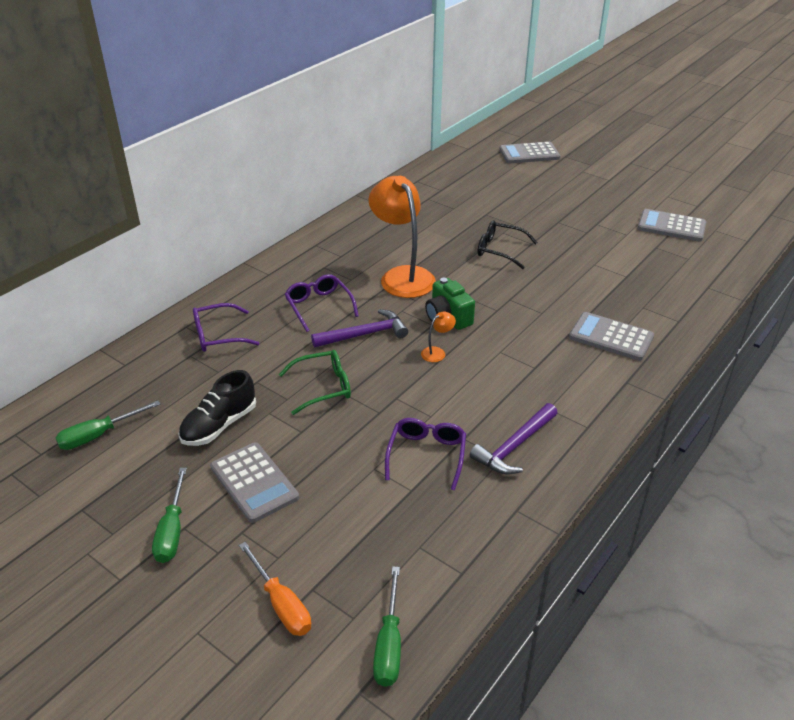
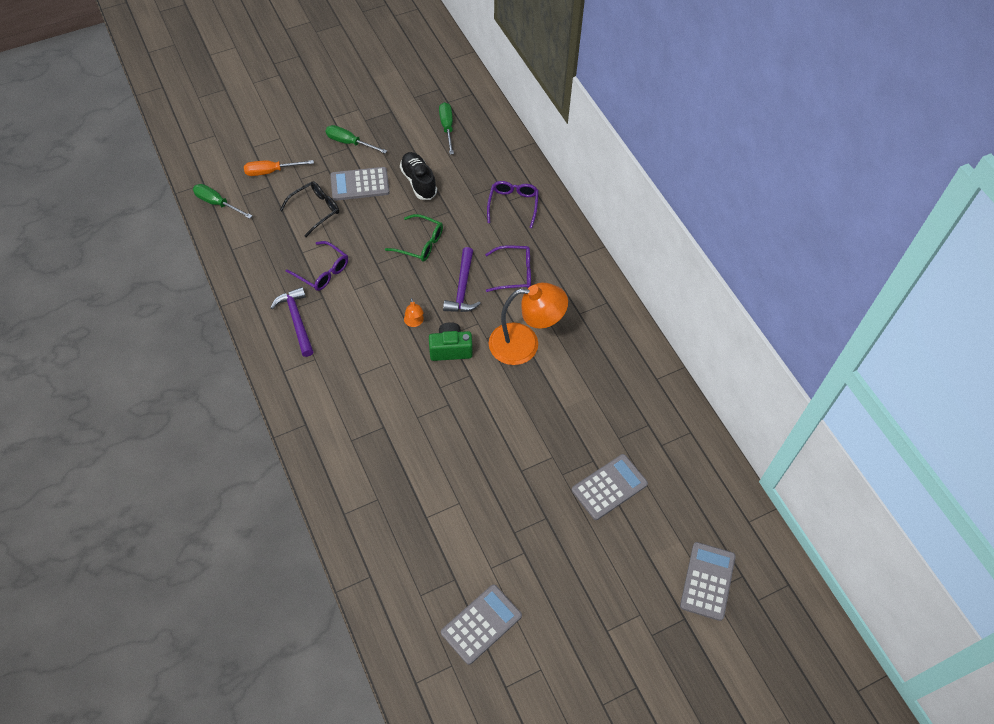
camera: 115 degrees right, 20 degrees up
green glasses [279,350,351,415] -> green glasses turned 75 degrees counterclockwise [385,214,443,262]
black glasses [478,220,538,269] -> black glasses moved to [280,181,339,237]
grey calculator [569,312,654,361] -> grey calculator moved to [572,454,648,520]

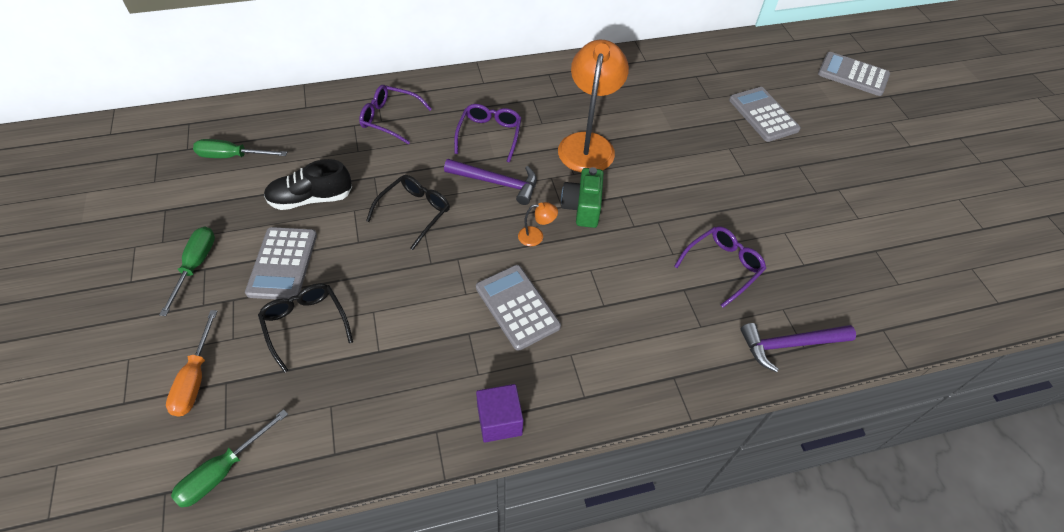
camera: 80 degrees left, 5 degrees down
purple hammer [270,287,314,357] -> purple hammer moved to [740,323,856,372]
purple glasses [286,241,348,291] -> purple glasses moved to [674,226,766,308]
green screwdriver [326,125,387,154] -> green screwdriver turned 150 degrees clockwise [160,226,215,316]
green glasses [385,214,443,262] -> black glasses [366,175,450,250]
grey calculator [441,584,522,665] -> grey calculator moved to [476,265,561,351]
none -> purple cube [476,384,523,442]

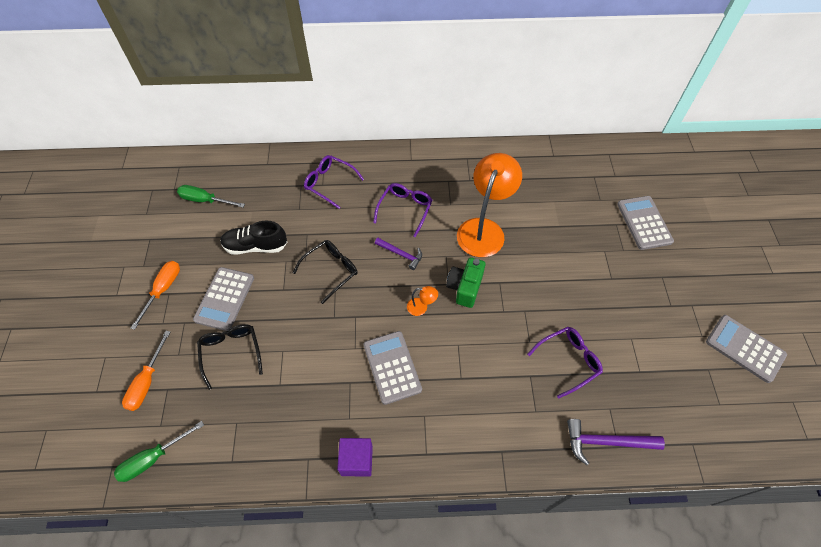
camera: 15 degrees right, 5 degrees up
green screwdriver [160,226,215,316] -> orange screwdriver [131,261,180,330]
purple hammer [444,159,537,205] -> purple hammer [375,238,422,270], size x0.66
grey calculator [818,52,890,96] -> grey calculator moved to [706,315,787,383]

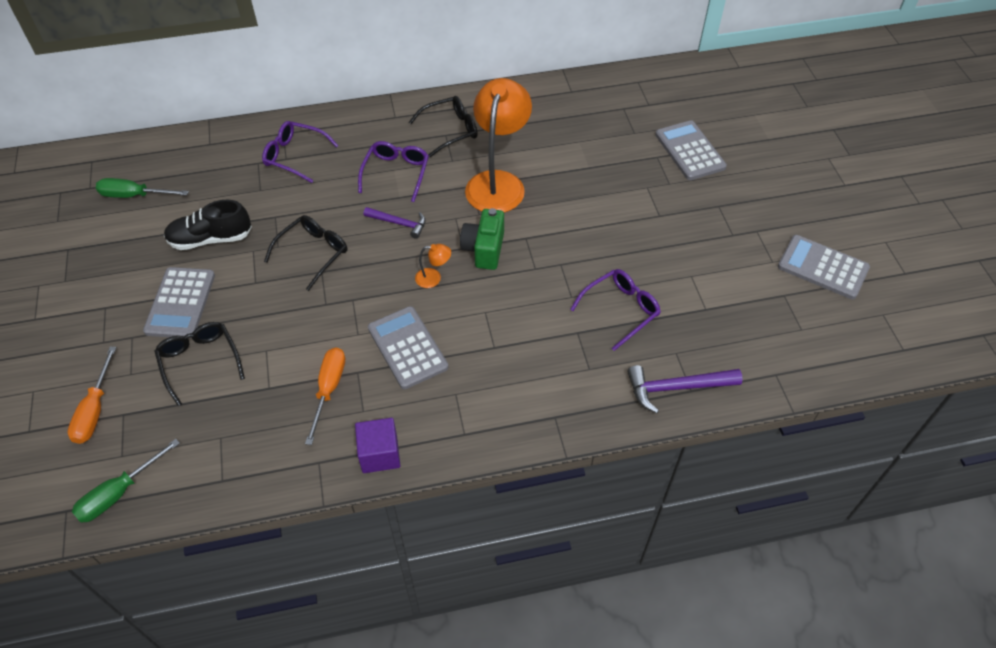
camera: 10 degrees left, 5 degrees down
orange screwdriver [131,261,180,330] -> orange screwdriver moved to [305,347,345,445]
none -> black glasses [409,96,478,157]

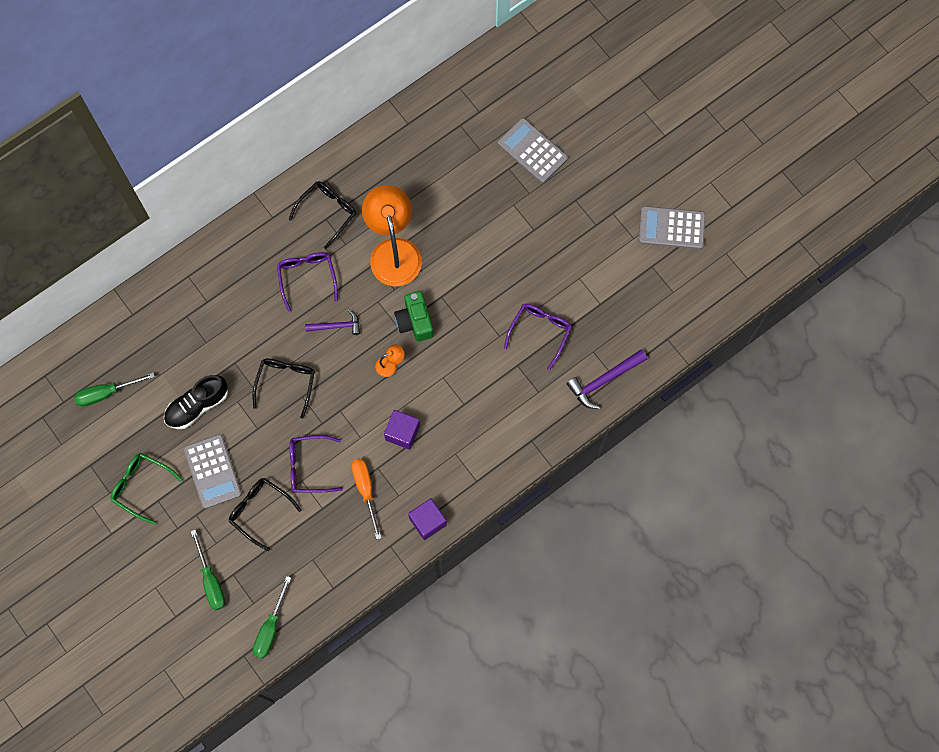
camera: 25 degrees left, 20 degrees up
orange screwdriver [67,347,117,444] -> green screwdriver [191,530,225,610]
purple glasses [262,121,339,183] -> purple glasses moved to [290,435,343,493]
grey calculator [368,306,448,389] -> purple cube [384,410,420,449]
none -> green glasses [111,453,183,524]

